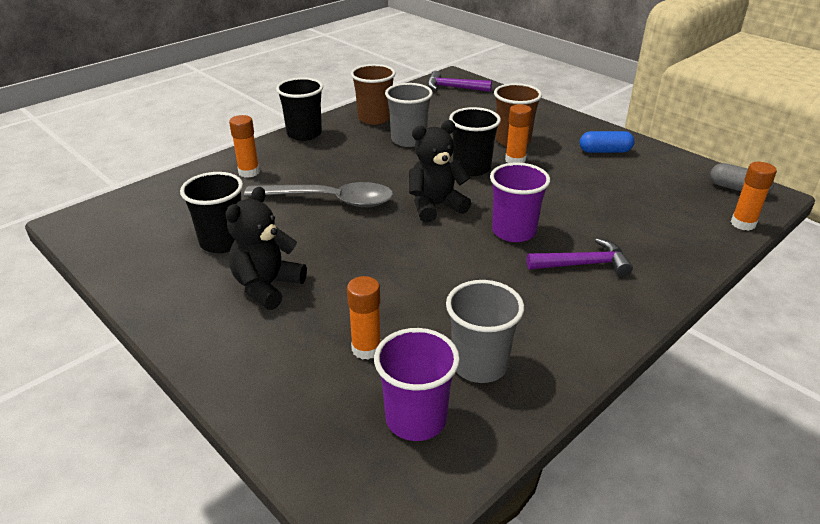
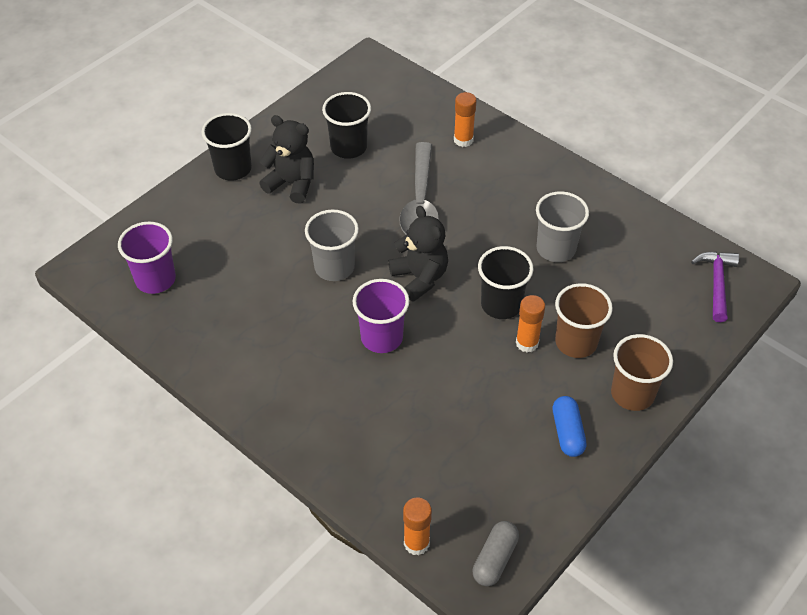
camera: 85 degrees right, 15 degrees up
black cup [276,77,323,141] -> black cup moved to [202,113,252,181]
orange glue stick [347,276,381,360] -> none
brown cup [351,64,396,125] -> brown cup moved to [611,334,673,411]
grey cup [446,280,524,383] -> grey cup moved to [305,210,359,281]
purple hammer [527,238,633,276] -> none

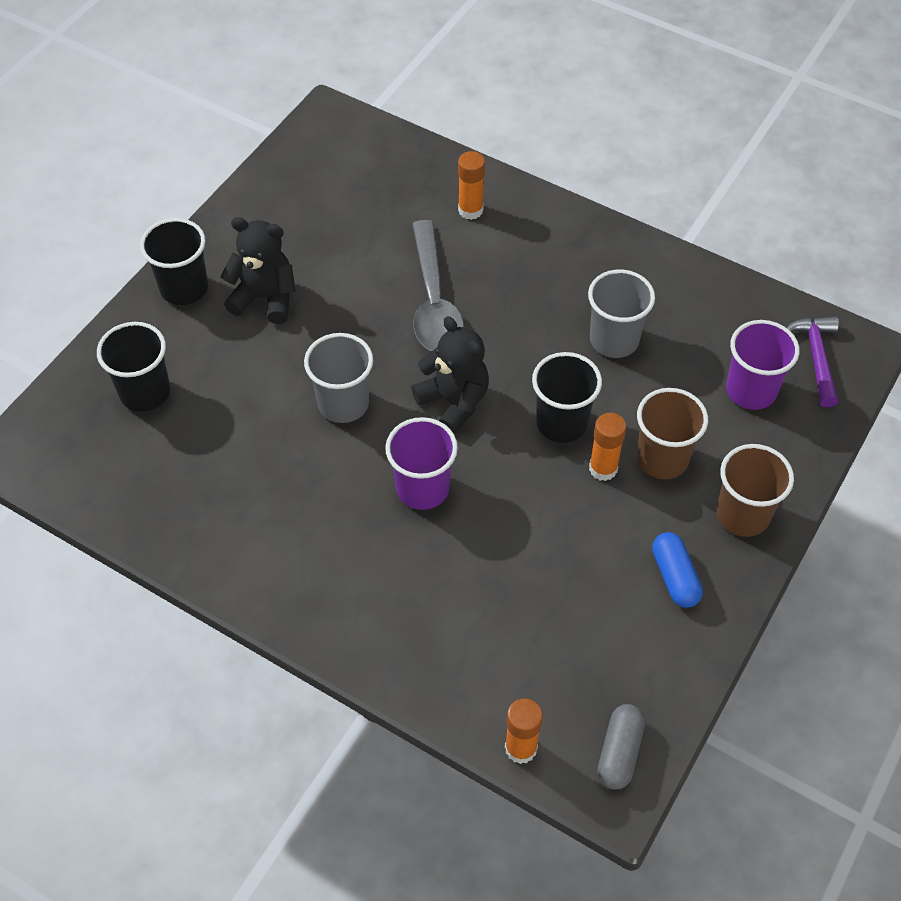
camera: 10 degrees left, 5 degrees up
purple cup [118,222,176,294] -> purple cup moved to [726,320,800,410]
black cup [322,92,371,159] -> black cup moved to [97,322,170,412]

